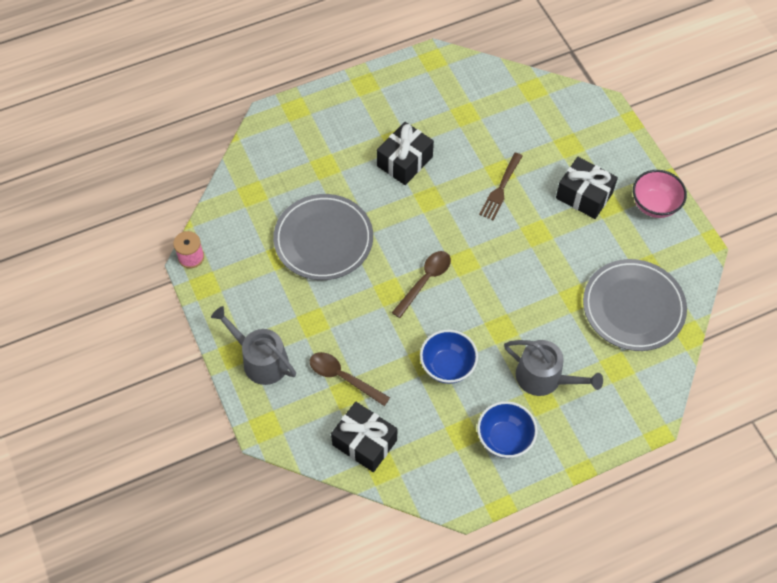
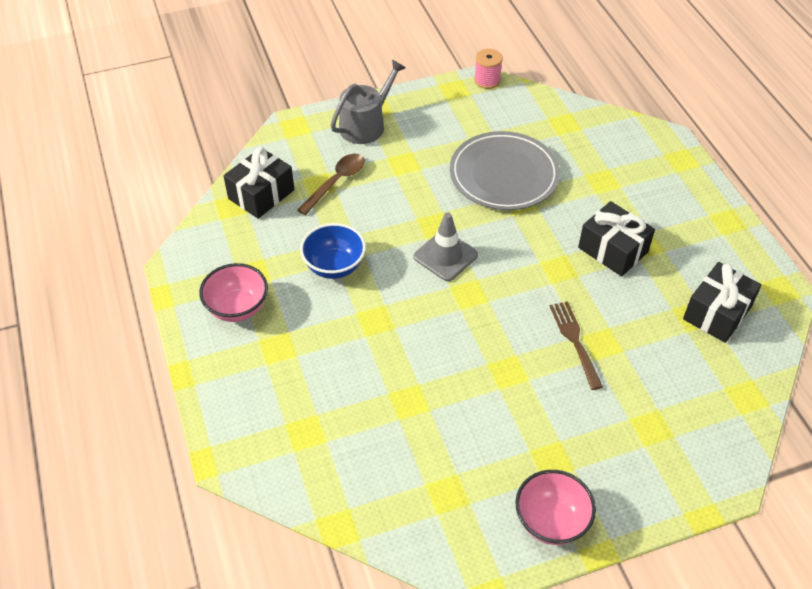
camera: 95 degrees right, 10 degrees down
brown spoon [392,251,451,318] -> grey traffic cone [414,212,478,281]
blue bowl [477,401,538,458] -> pink bowl [199,263,268,322]
brown fork [479,153,522,220] -> brown fork turned 45 degrees clockwise [550,301,603,390]
grey watering can [504,340,603,396] -> none
black gift [556,157,618,219] -> black gift moved to [683,262,762,343]
grey plate [583,259,687,351] -> none

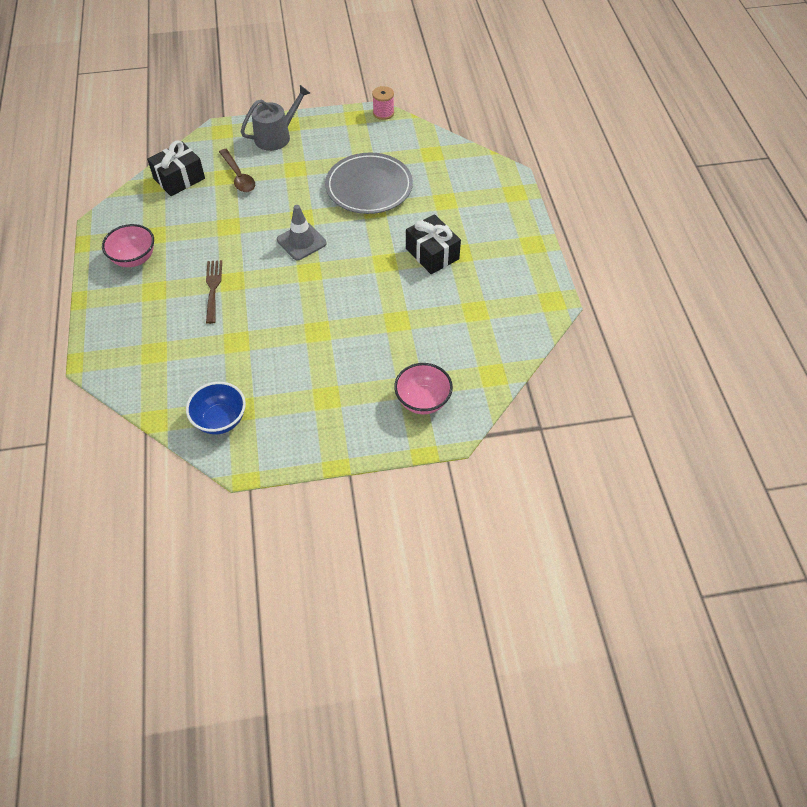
camera: 10 degrees right, 5 degrees up
brown spoon [297,154,365,215] -> brown spoon turned 105 degrees clockwise [219,149,255,192]
blue bowl [300,223,366,279] -> blue bowl moved to [186,382,246,434]
pink bowl [515,470,596,545] -> pink bowl moved to [394,363,453,414]
brown fork [550,301,603,390] -> brown fork moved to [206,260,222,324]
black gift [683,262,762,343] -> none

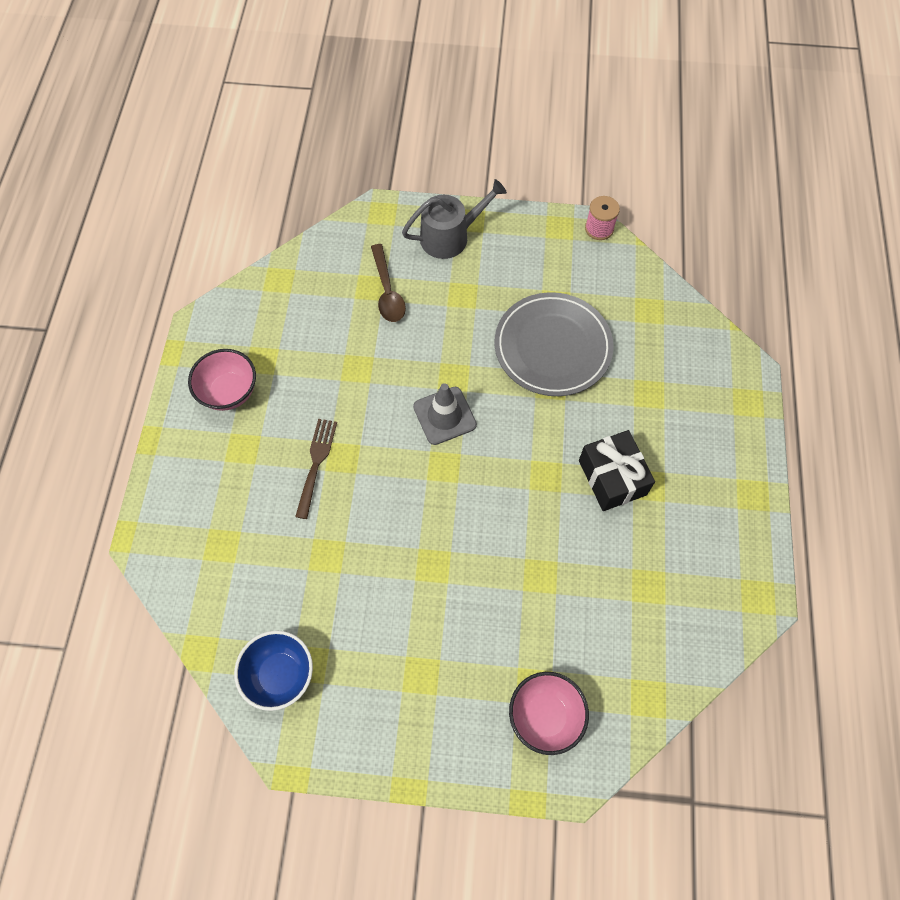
camera: 15 degrees right, 10 degrees up
black gift [147,140,205,196] -> none

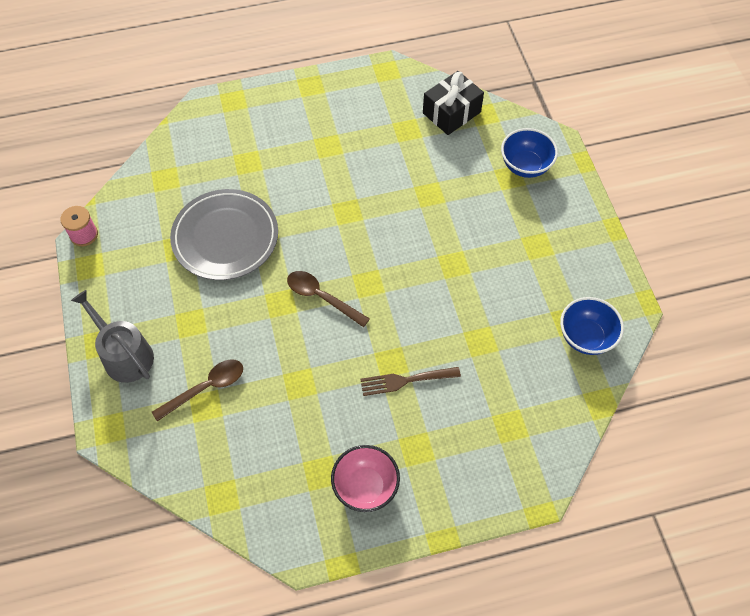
camera: 110 degrees left, 5 degrees down
grey traffic cone [413,383,477,445] -> brown spoon [287,271,370,327]
pink bowl [509,672,589,755] -> blue bowl [501,128,558,178]
black gift [579,430,655,511] -> black gift moved to [423,71,484,135]

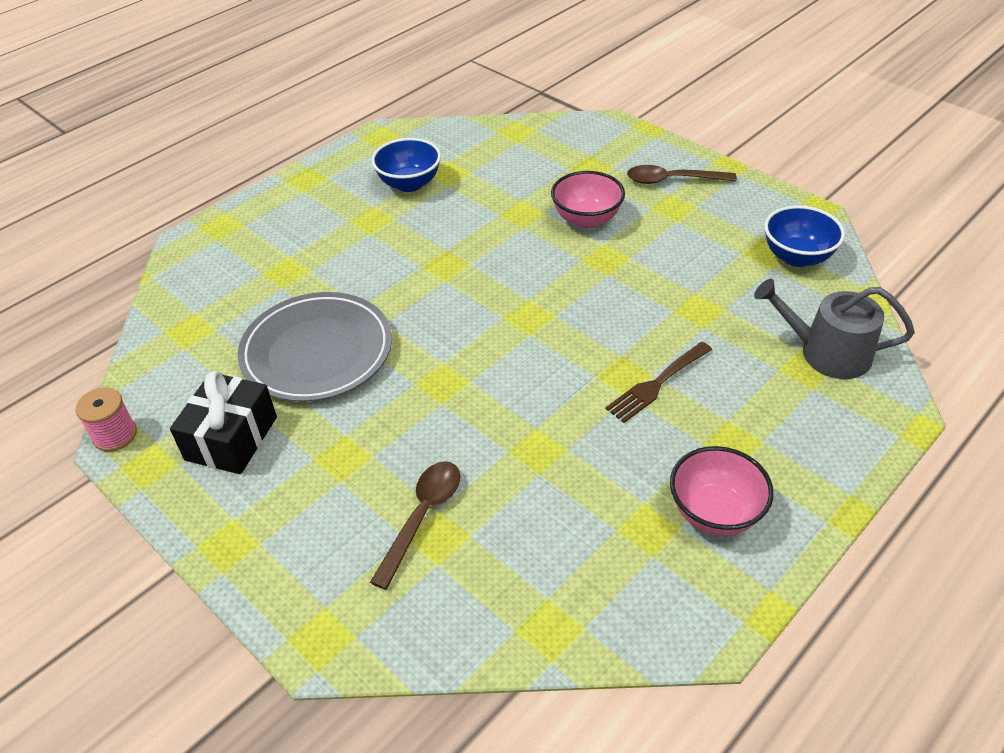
camera: 30 degrees left, 15 degrees down
grey watering can [71,290,154,383] -> grey watering can moved to [754,279,915,379]
brown spoon [287,271,370,327] -> brown spoon moved to [627,165,737,184]
black gift [423,71,484,135] -> black gift moved to [170,371,277,474]
blue bowl [501,128,558,178] -> blue bowl moved to [371,138,441,192]
none -> pink bowl [551,171,625,229]

